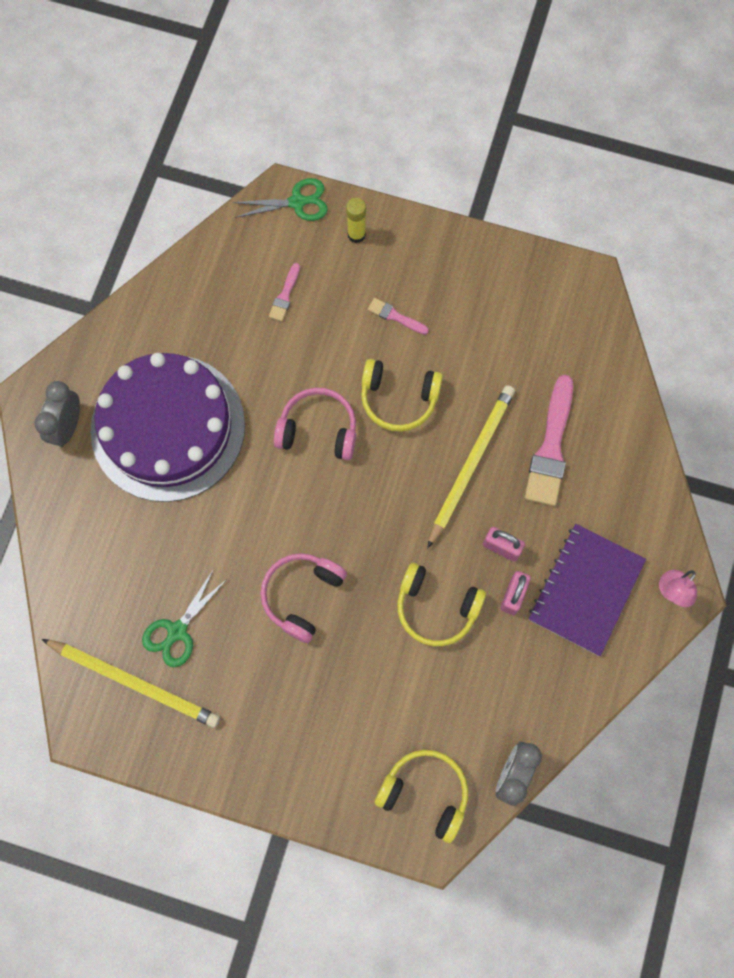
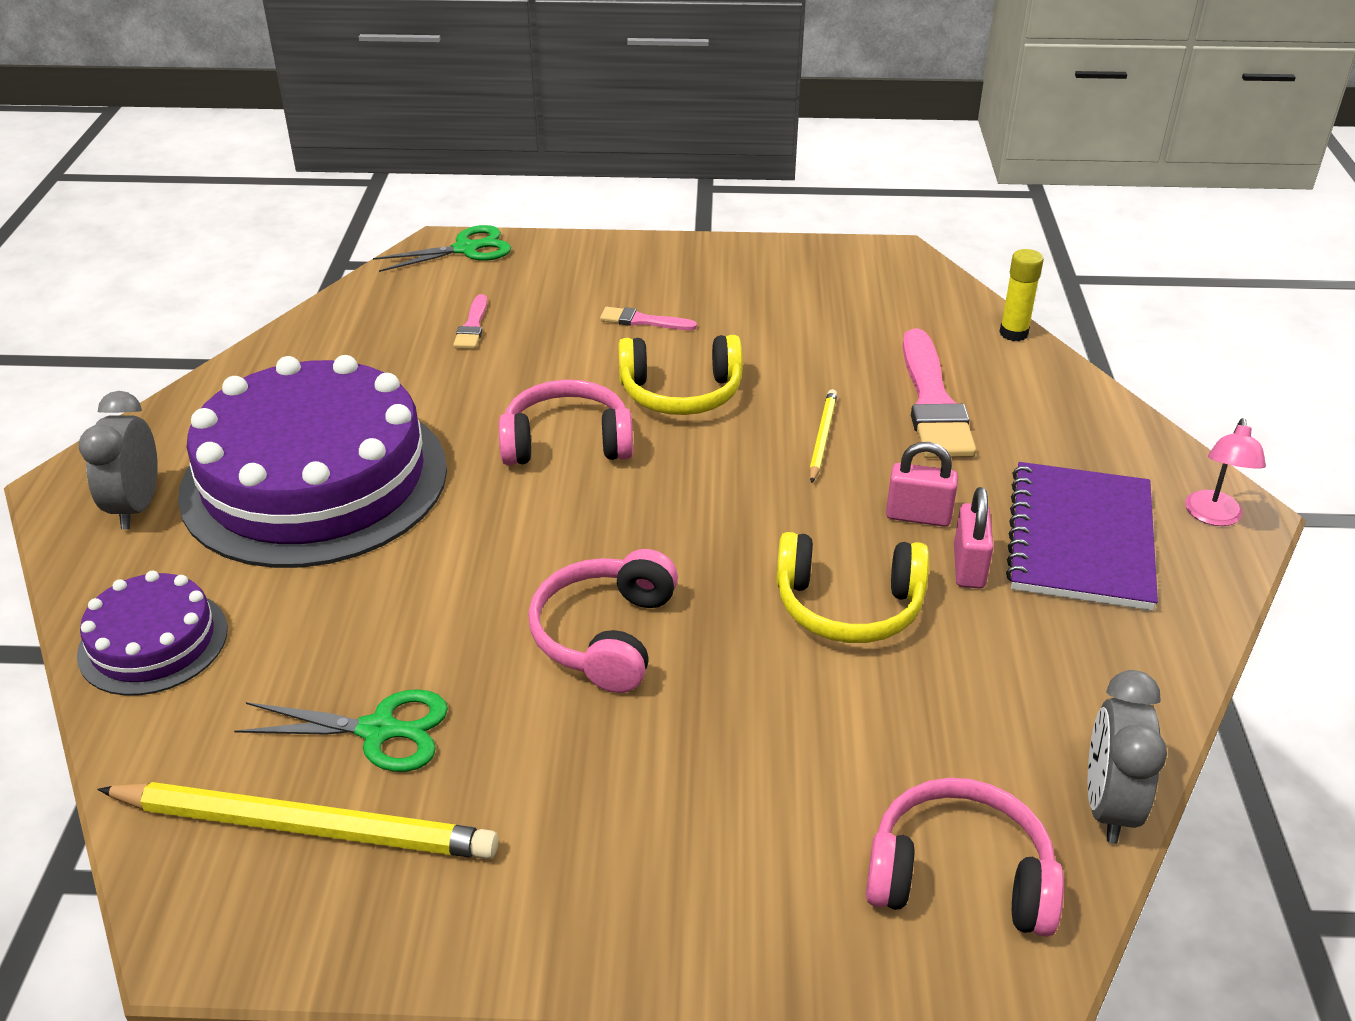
camera: 15 degrees left, 35 degrees down
green scissors [142,569,227,667] -> green scissors turned 105 degrees counterclockwise [234,689,448,772]
yellow glue stick [346,198,366,243] -> yellow glue stick moved to [999,249,1044,341]
yellow headphones [374,750,468,843] -> pink headphones [866,778,1064,937]
yellow pencil [427,385,515,549] -> yellow pencil [809,389,837,483], size x0.51
none -> purple cake [77,571,228,696]

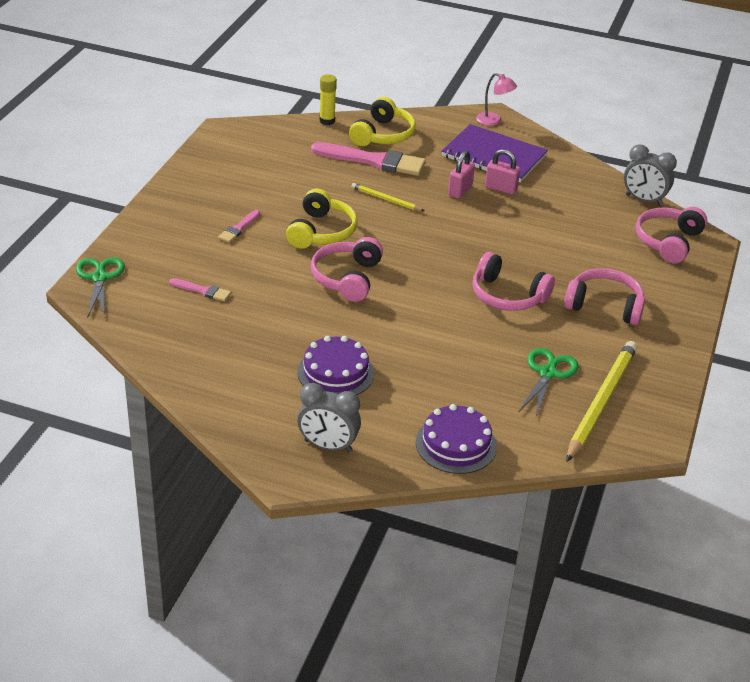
camera: 75 degrees left, 0 degrees up
purple cake [178,355,447,568] -> purple cake [297,336,374,395], size x0.48
yellow headphones [776,532,929,643] -> yellow headphones moved to [349,97,416,146]
none -> pink headphones [564,268,645,325]

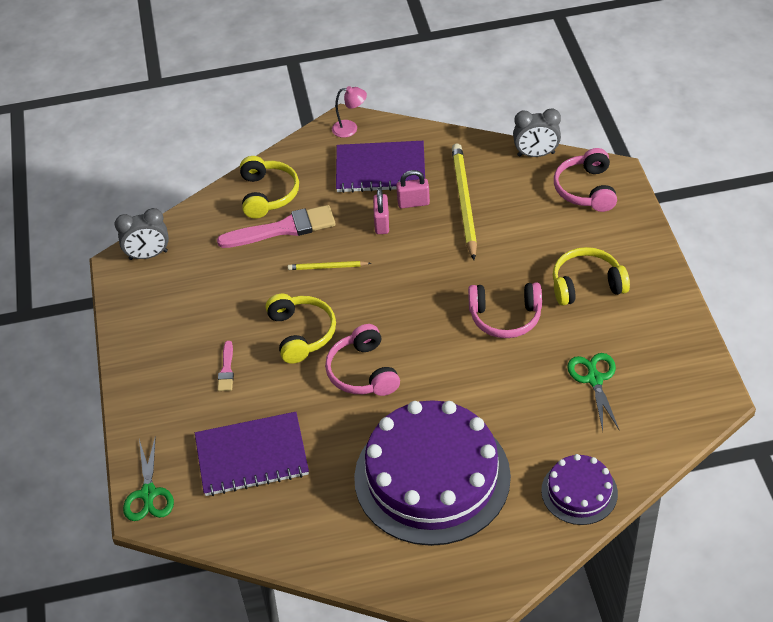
camera: 25 degrees left, 10 degrees up
green scissors [76,257,125,316] -> green scissors turned 150 degrees counterclockwise [123,435,174,521]
pink brush [169,278,231,301] -> purple notebook [195,412,309,496]
purple cake [297,336,374,395] -> purple cake [354,400,511,546], size x2.09
grey clock [297,383,361,452] -> grey clock moved to [115,208,169,260]
yellow glue stick [320,74,337,125] -> none
pink headphones [564,268,645,325] -> yellow headphones [553,247,630,306]
yellow pencil [566,341,637,462] -> yellow pencil moved to [452,144,477,260]

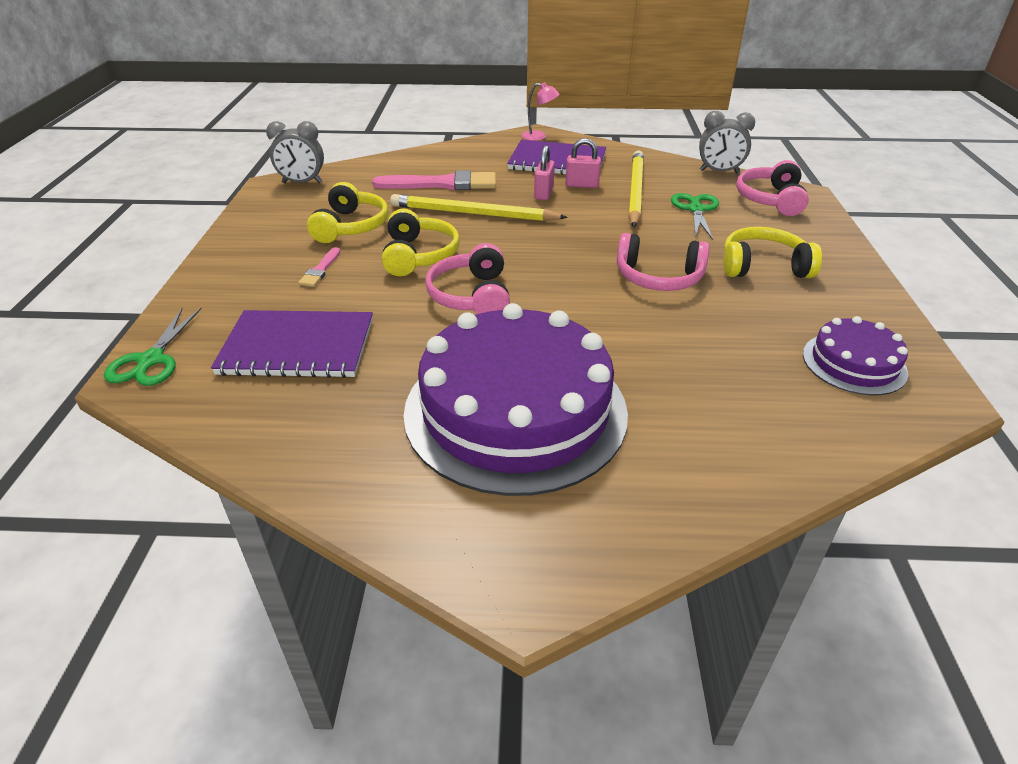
camera: 10 degrees right, 10 degrees down
yellow headphones [240,156,299,218] -> yellow headphones moved to [307,182,388,243]
yellow pencil [288,261,371,270] -> yellow pencil [390,194,568,221], size x1.98
purple cake [541,454,618,525] -> purple cake moved to [803,316,908,395]
green scissors [567,353,619,431] -> green scissors moved to [671,193,719,240]

